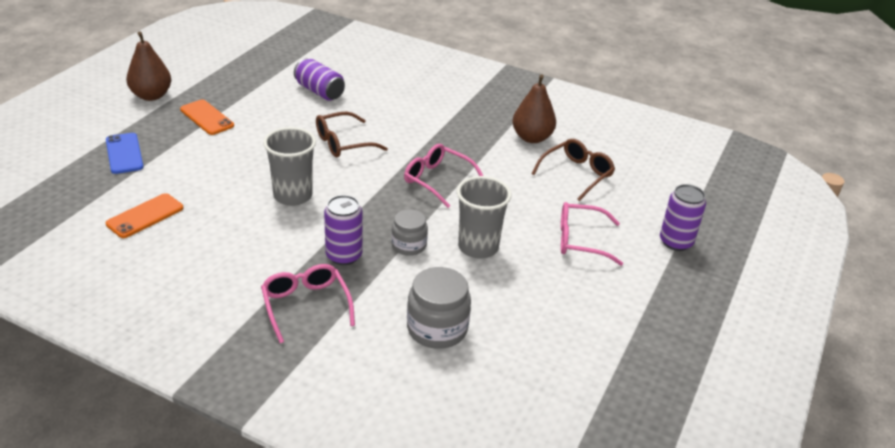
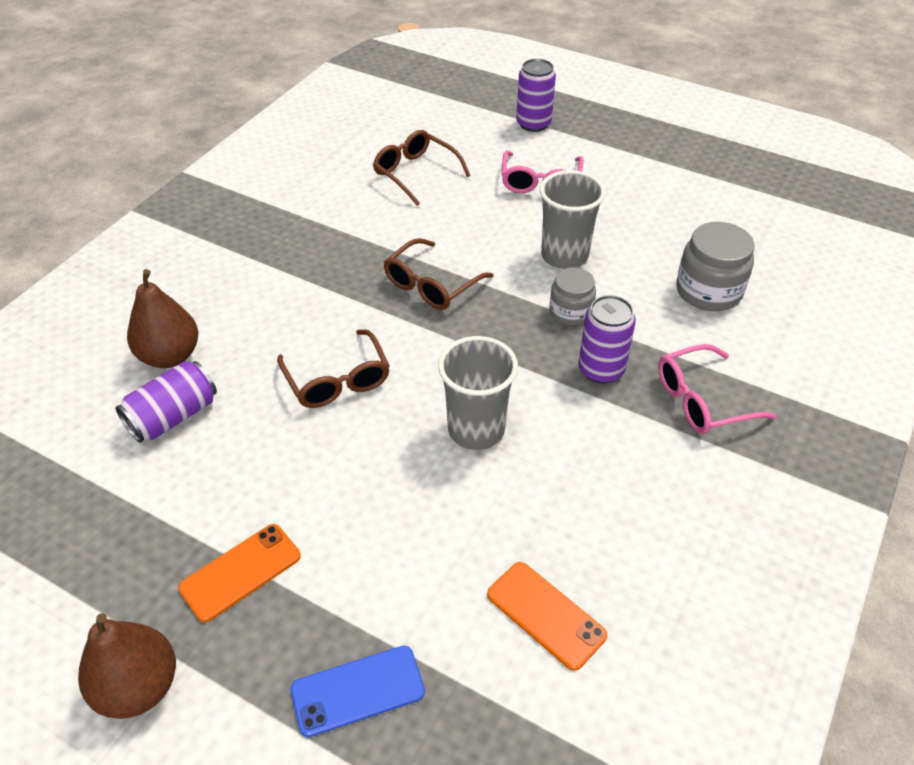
camera: 85 degrees left, 10 degrees up
pink glasses [404,144,483,208] -> brown glasses [384,238,494,310]
brown pear [512,74,556,143] -> brown pear moved to [127,269,198,368]

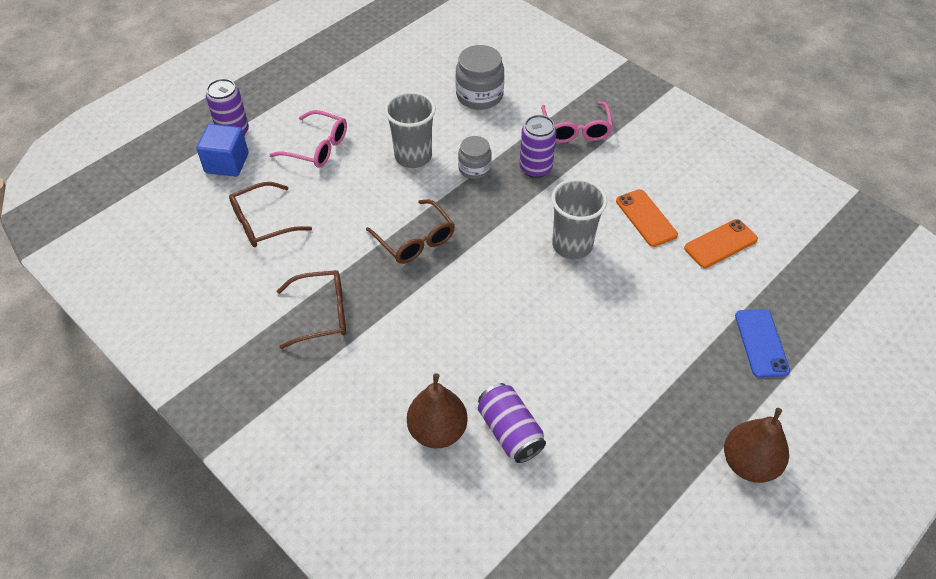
camera: 75 degrees left, 5 degrees up
orange phone [178,524,301,622] -> orange phone moved to [616,189,678,247]
brown glasses [277,329,390,408] -> brown glasses moved to [277,270,346,349]
none -> blue cube [196,124,248,177]

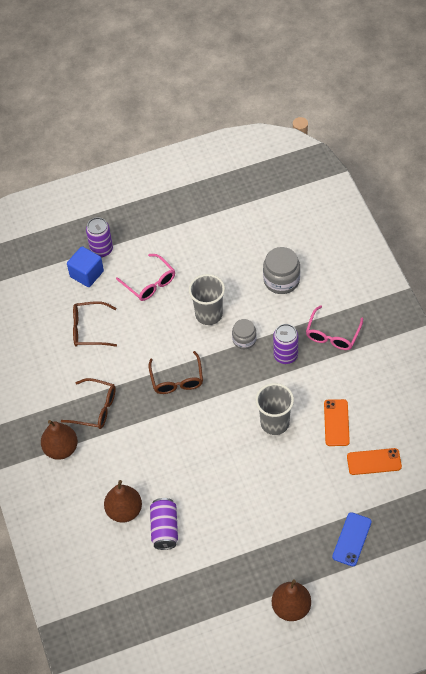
camera: 30 degrees right, 5 degrees up
none -> brown pear [41,420,78,460]

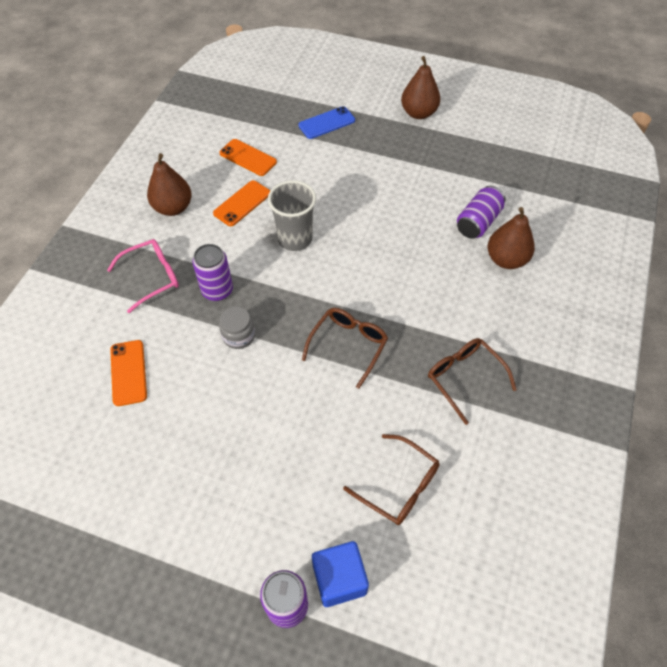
camera: 145 degrees left, 0 degrees up
brown pear [41,420,78,460] -> brown pear moved to [147,153,192,216]
pink glasses [116,254,175,301] -> none
grey cup [189,274,225,325] -> none
grey jar [263,247,300,294] -> orange phone [110,340,147,406]

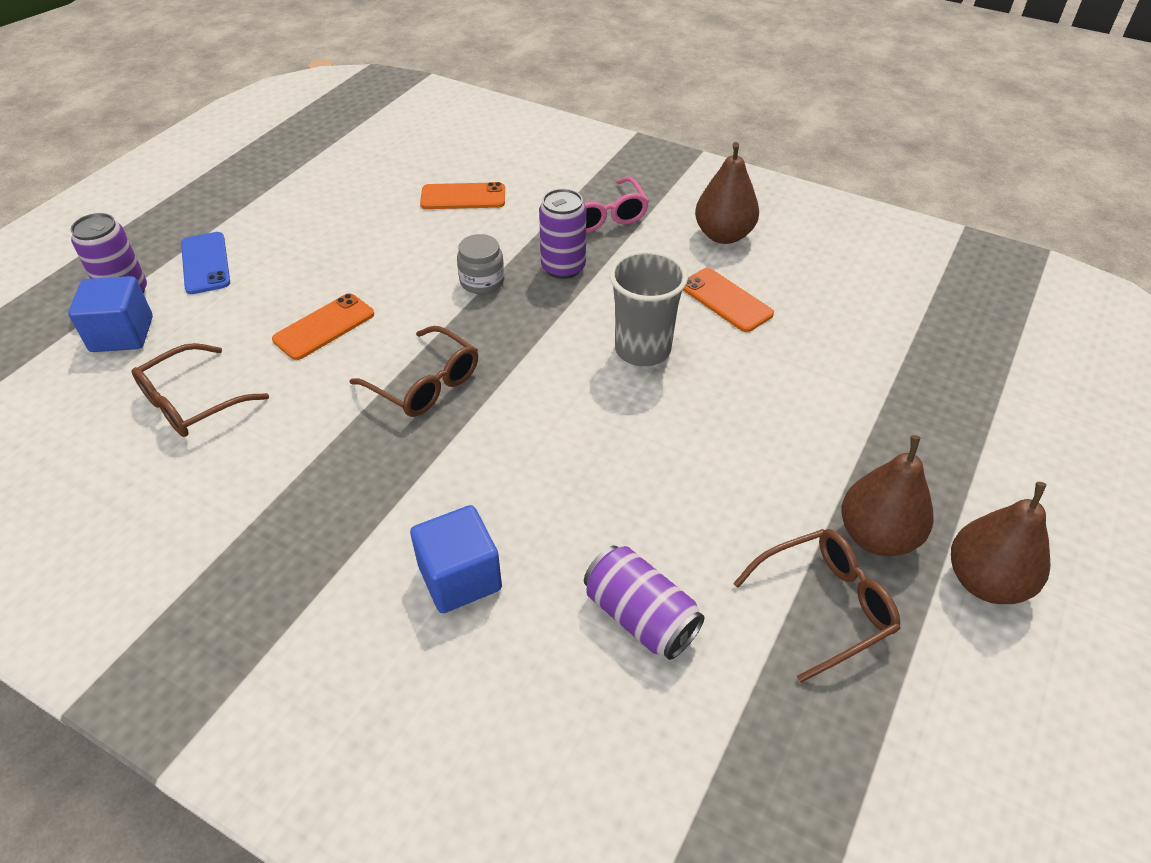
camera: 100 degrees right, 10 degrees down
orange phone [219,139,277,176] -> orange phone moved to [272,293,374,360]
blue phone [298,106,355,139] -> blue phone moved to [181,232,230,294]
brown glasses [428,338,517,425] -> brown glasses moved to [733,529,901,683]
brown pear [488,207,535,269] -> brown pear moved to [842,435,934,556]
none -> blue cube [410,505,502,613]

